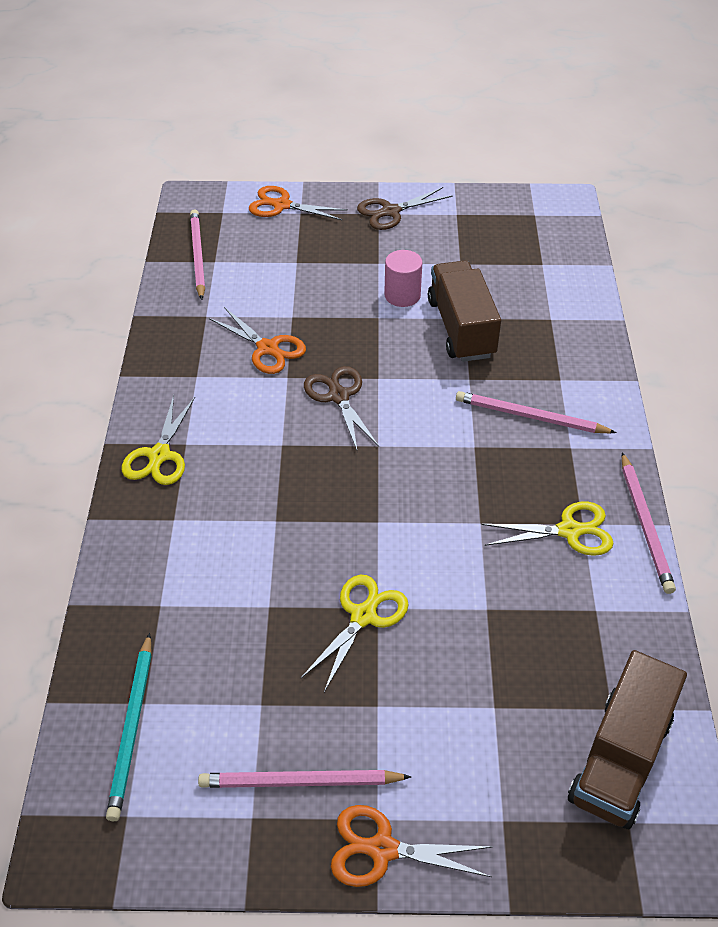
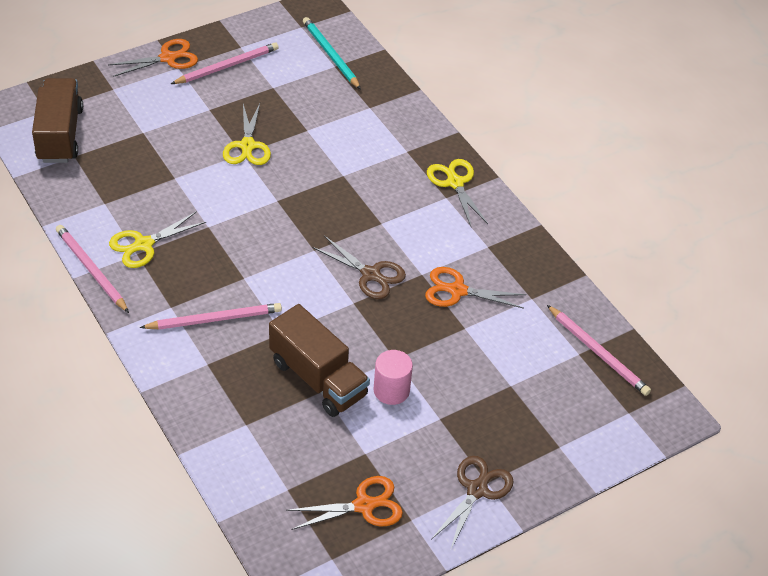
camera: 145 degrees right, 0 degrees up
orange scissors [249,186,348,220] -> orange scissors moved to [286,476,403,530]

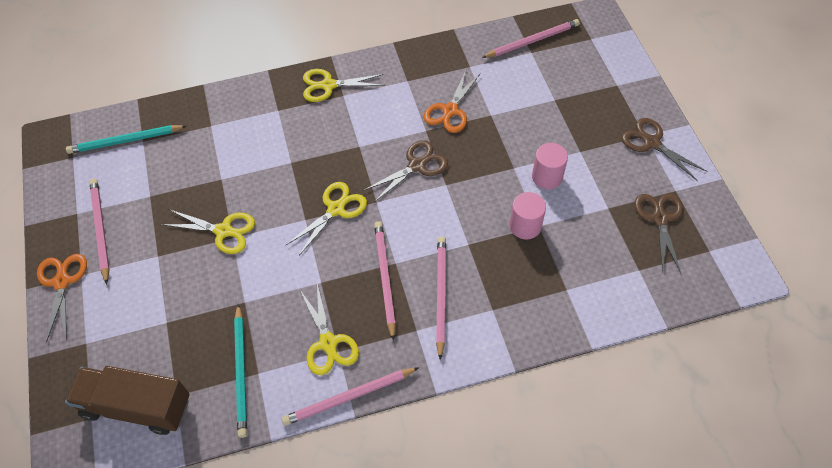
camera: 70 degrees left, 10 degrees up
brown truck [269,304,370,417] -> pink cylinder [510,192,546,240]
orange scissors [286,476,403,530] -> brown scissors [634,194,683,273]
none -> turquoise pencil [234,304,247,438]
none -> yellow scissors [286,182,367,256]
none -> pink pencil [374,221,396,341]

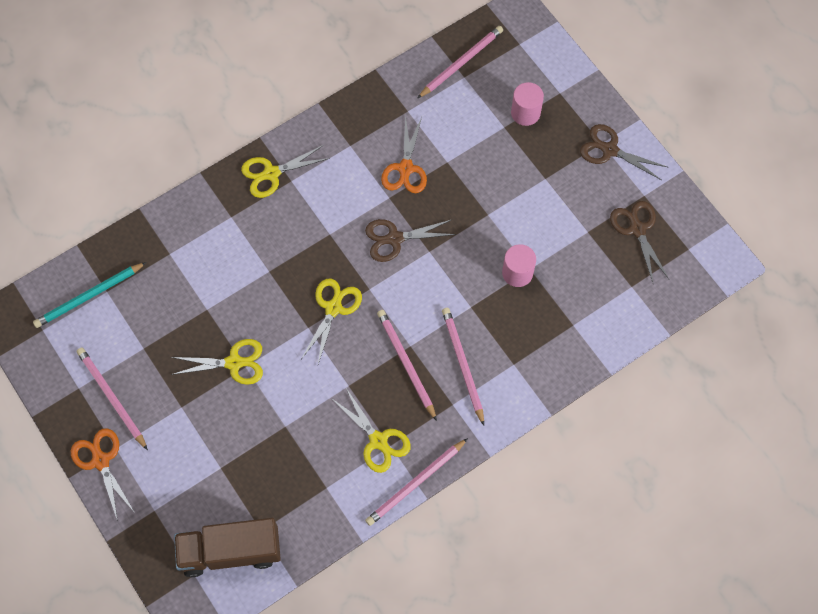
camera: 20 degrees left, 10 degrees up
turquoise pencil [234,304,247,438] -> none
brown scissors [364,140,448,202] -> brown scissors turned 135 degrees counterclockwise [365,219,457,262]
pink cylinder [532,143,568,189] -> pink cylinder moved to [511,82,544,126]

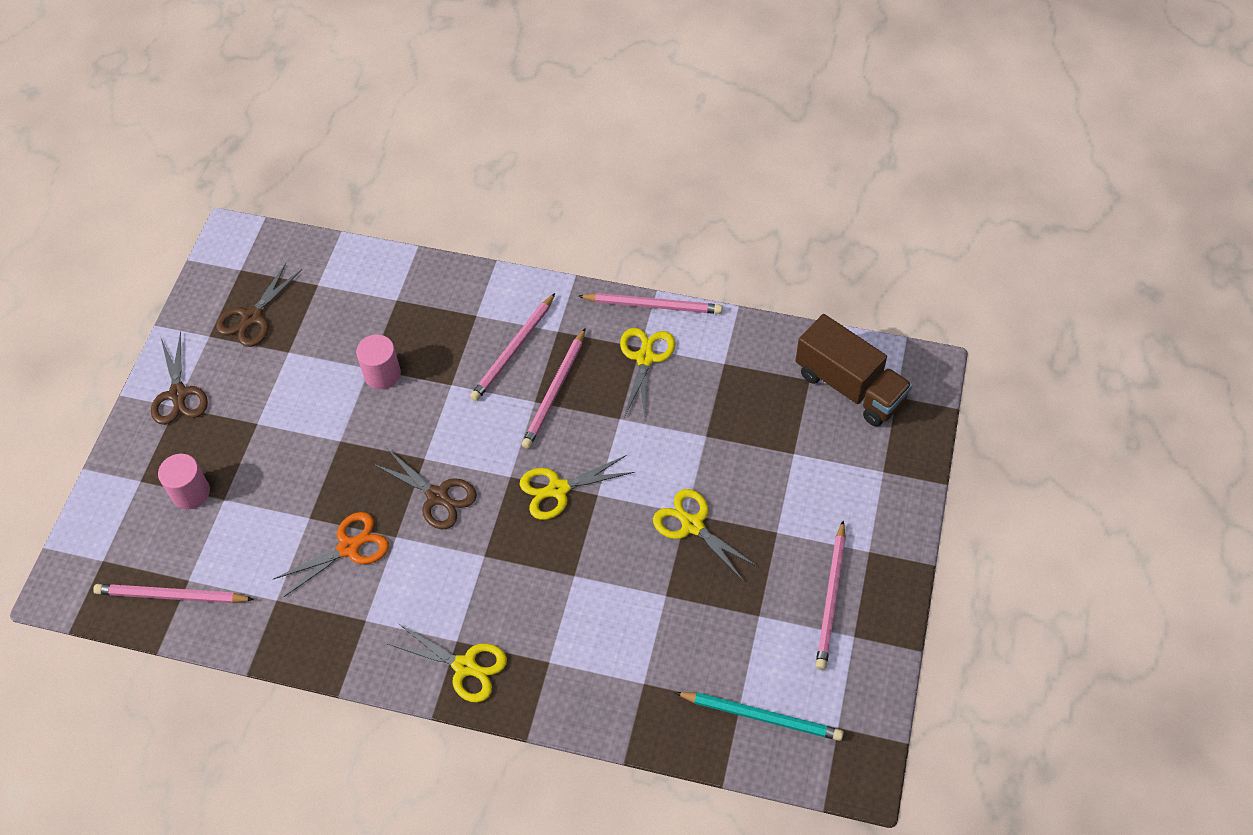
camera: 130 degrees left, 10 degrees down
orange scissors [71,428,135,521] -> none

